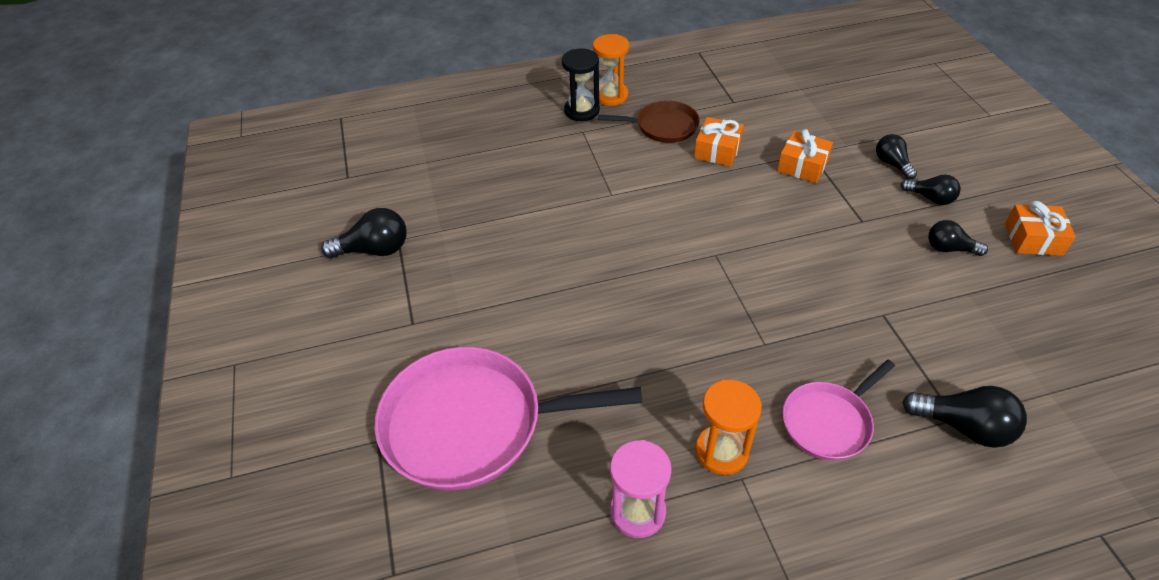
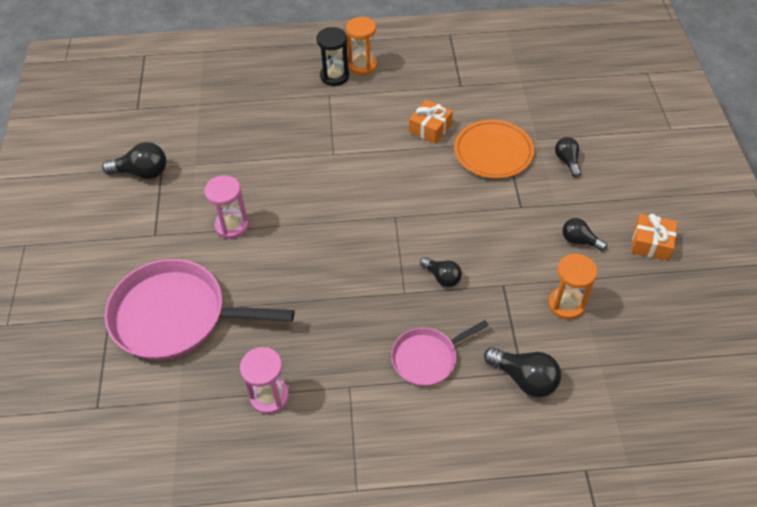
camera: 10 degrees right, 5 degrees up
brown pan [598,101,700,143] -> none
orange hourglass [695,380,762,475] -> orange hourglass moved to [548,253,597,320]
orange gift [777,129,833,183] -> orange plate [454,120,534,178]
black light bulb [900,174,961,205] -> black light bulb moved to [420,257,462,287]
none -> pink hourglass [204,175,249,239]

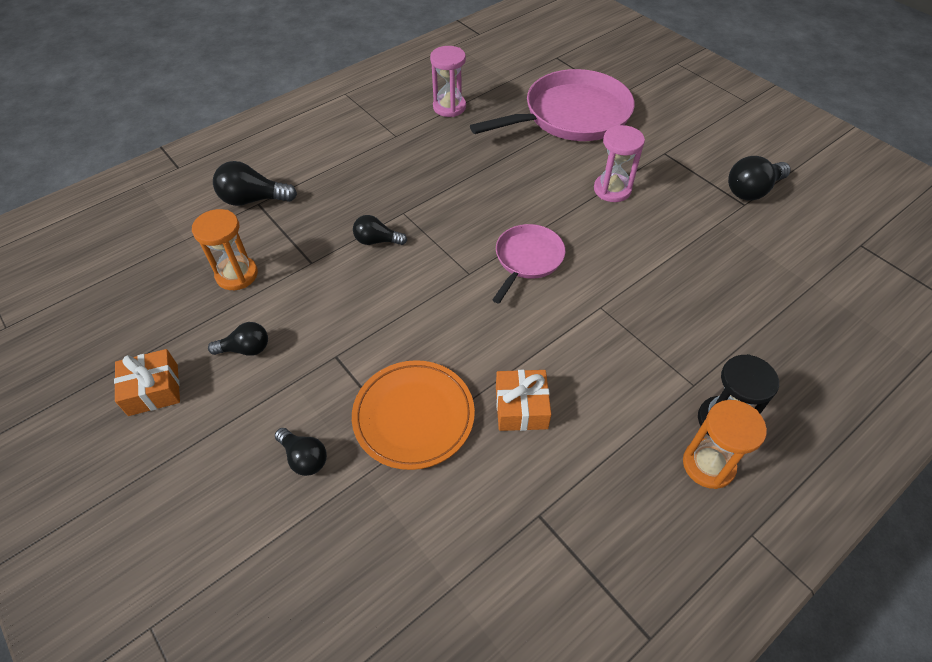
camera: 145 degrees right, 0 degrees up
pink pan [391,320,489,386] -> pink pan moved to [492,224,565,303]

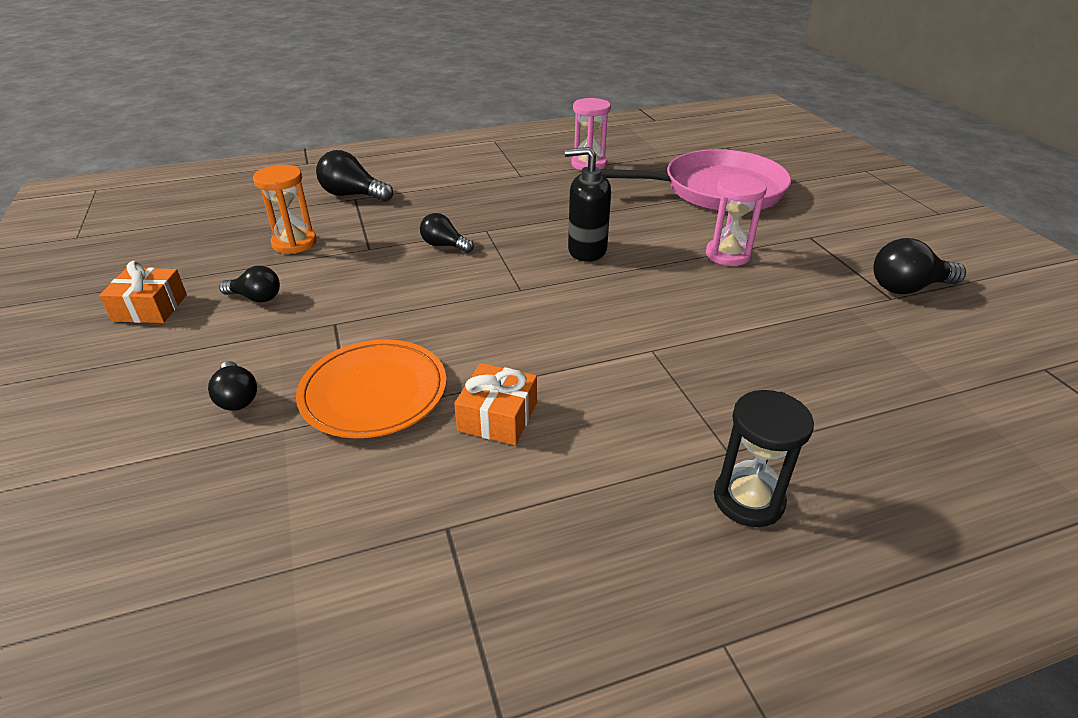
camera: 20 degrees right, 15 degrees down
pink pan [492,224,565,303] -> none
orange hourglass [683,400,767,489] -> none
none -> black soap dispenser [565,147,611,262]

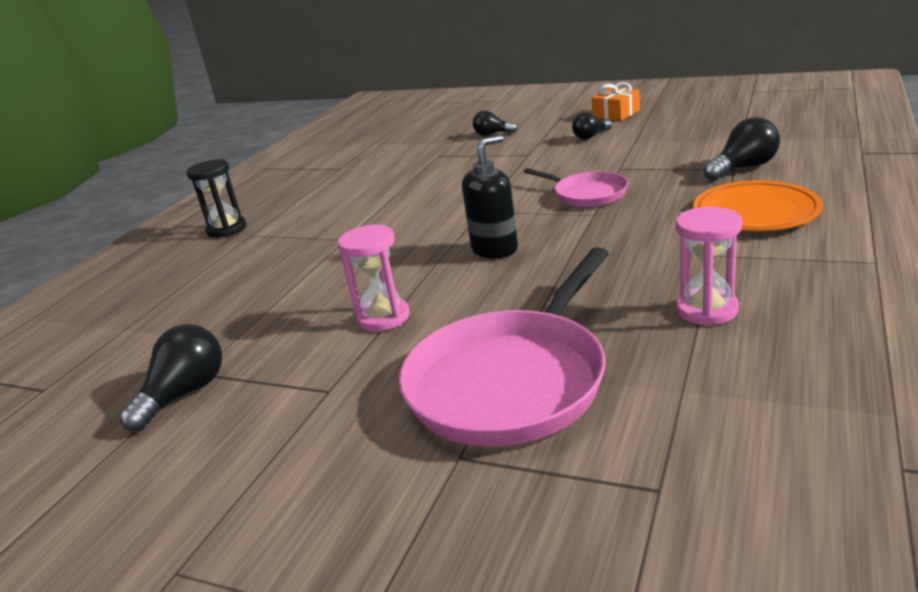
camera: 135 degrees right, 10 degrees down
orange hourglass [253,165,317,254] -> none
orange plate [296,339,447,438] -> orange plate moved to [693,181,823,231]
black light bulb [420,213,474,253] -> pink pan [524,168,628,207]
orange gift [454,363,537,445] -> none

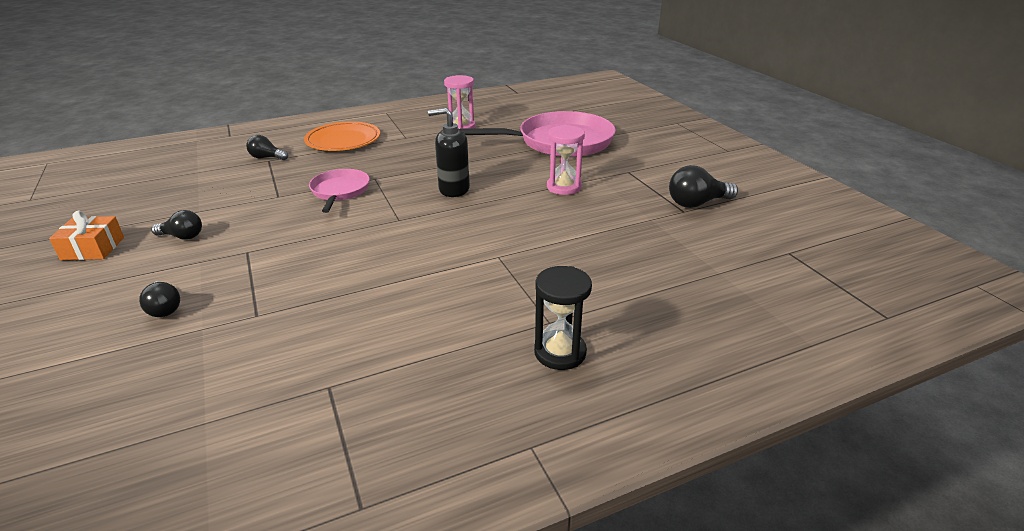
camera: 140 degrees left, 5 degrees up
black light bulb [703,117,780,181] -> black light bulb [246,135,288,160], size x0.65

